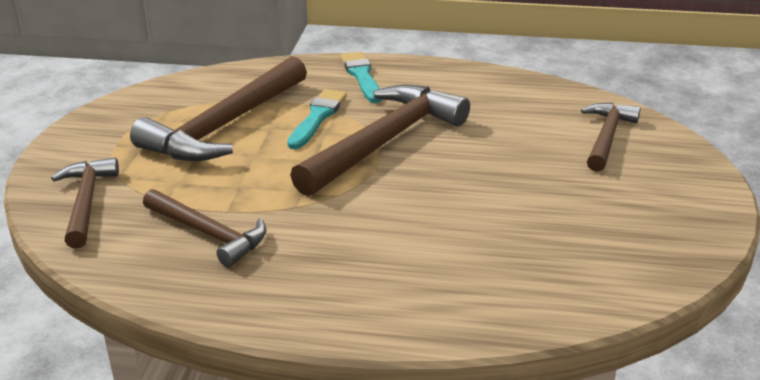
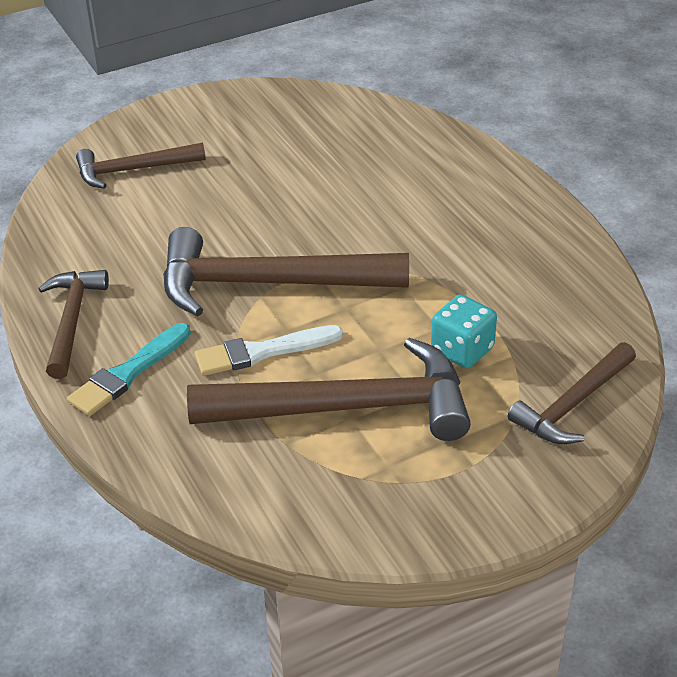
camera: 125 degrees left, 10 degrees up
brown hammer [143,189,266,267] -> brown hammer moved to [38,270,109,379]
turquoise brush [287,89,347,149] -> white brush [195,325,343,376]
none -> turquoise dice [431,294,497,368]

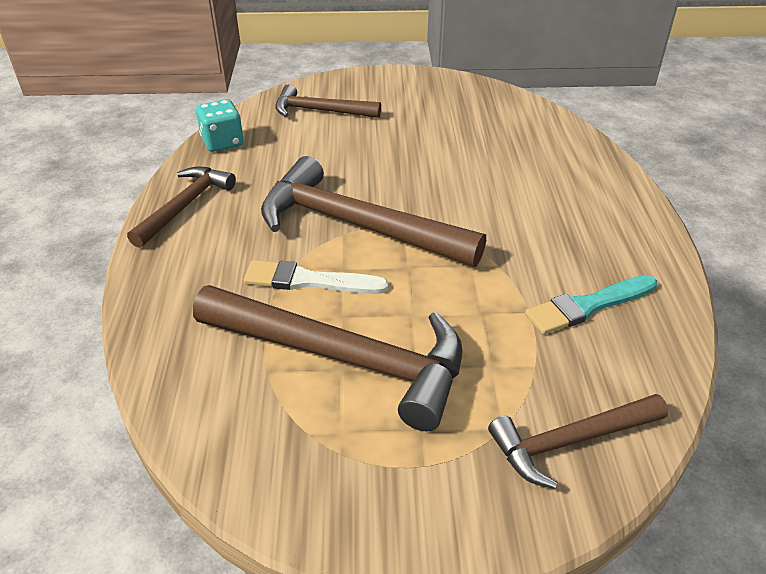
camera: 25 degrees right, 0 degrees up
turquoise brush [67,323,191,416] -> turquoise brush moved to [525,275,657,334]
turquoise dice [431,294,497,368] -> turquoise dice moved to [196,99,244,152]

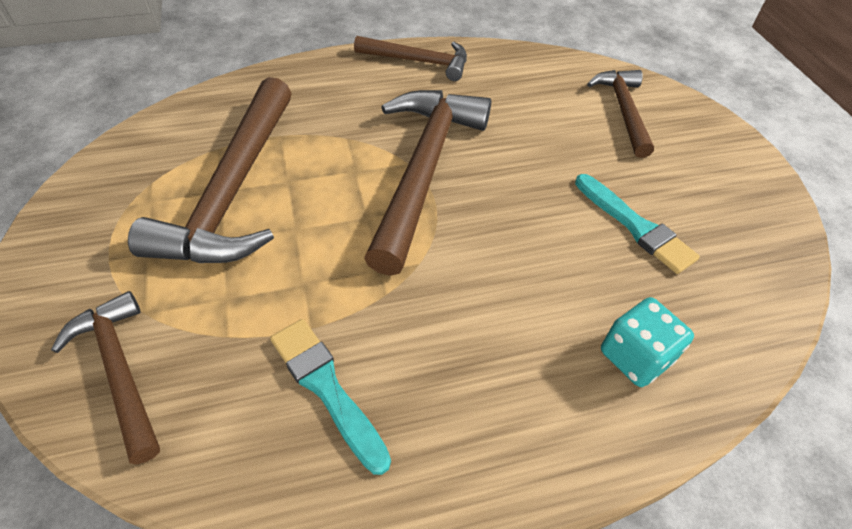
camera: 75 degrees right, 10 degrees up
turquoise dice [196,99,244,152] -> turquoise dice moved to [601,297,694,387]
white brush [244,260,389,294] -> none
none -> turquoise brush [575,174,700,274]

